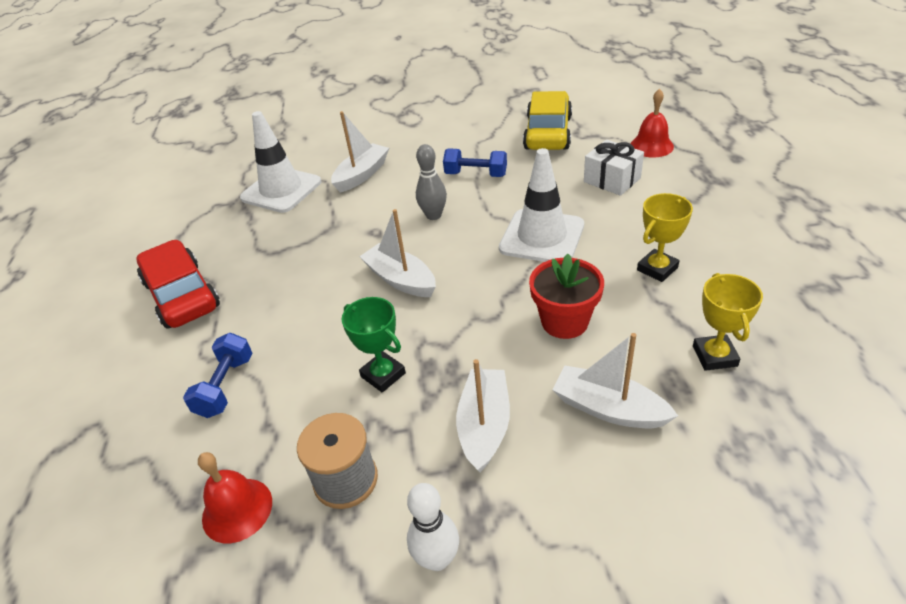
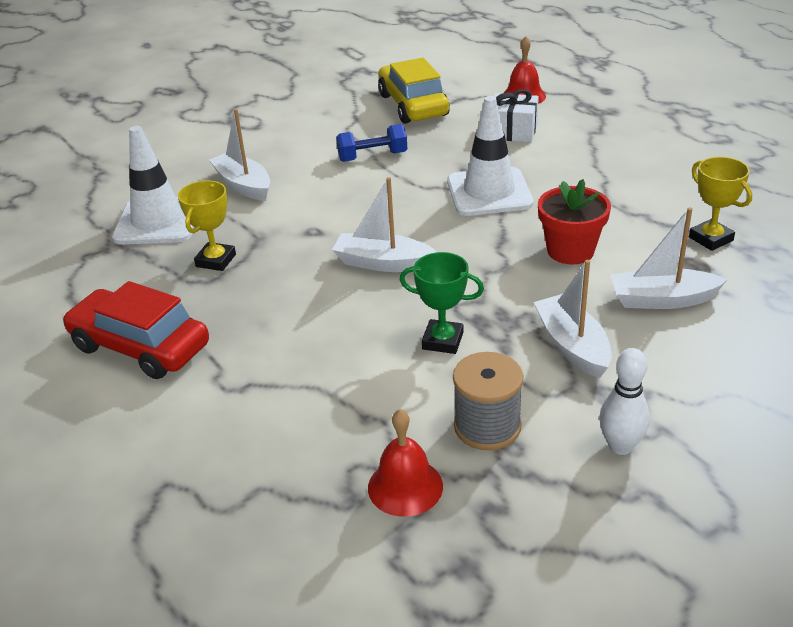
camera: 30 degrees left, 5 degrees down
blue dumbbell [183,333,253,418] -> none
white boat [331,111,389,193] -> white boat turned 45 degrees counterclockwise [209,109,270,201]
grey bowling pin [416,144,447,220] -> none
yellow trophy [637,193,693,282] -> yellow trophy moved to [178,180,236,271]

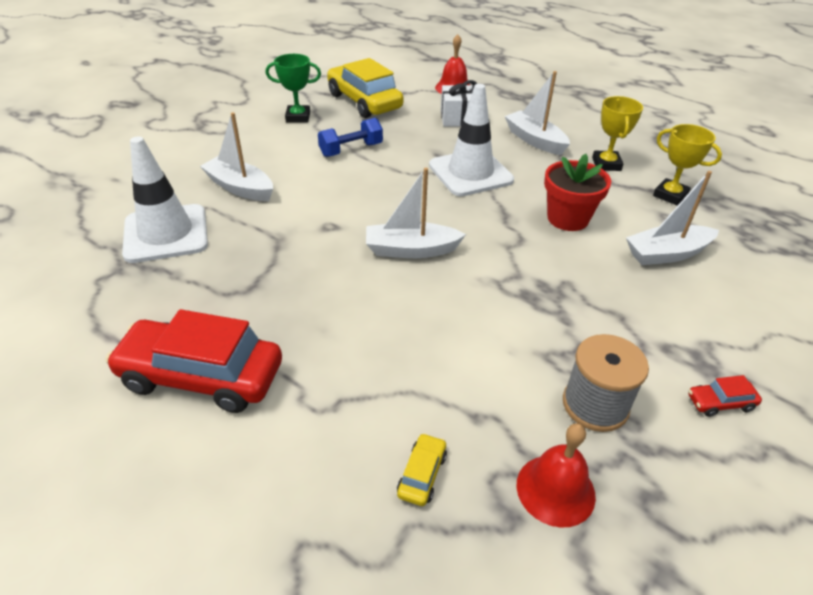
camera: 20 degrees left, 5 degrees up
yellow trophy [178,180,236,271] -> yellow trophy moved to [592,96,643,171]
green trophy [400,252,484,354] -> green trophy moved to [266,54,321,123]
white boat [534,260,612,378] -> white boat moved to [505,71,570,155]
white bowling pin [599,348,650,455] -> red car [688,375,762,417]
none -> yellow car [397,433,447,506]

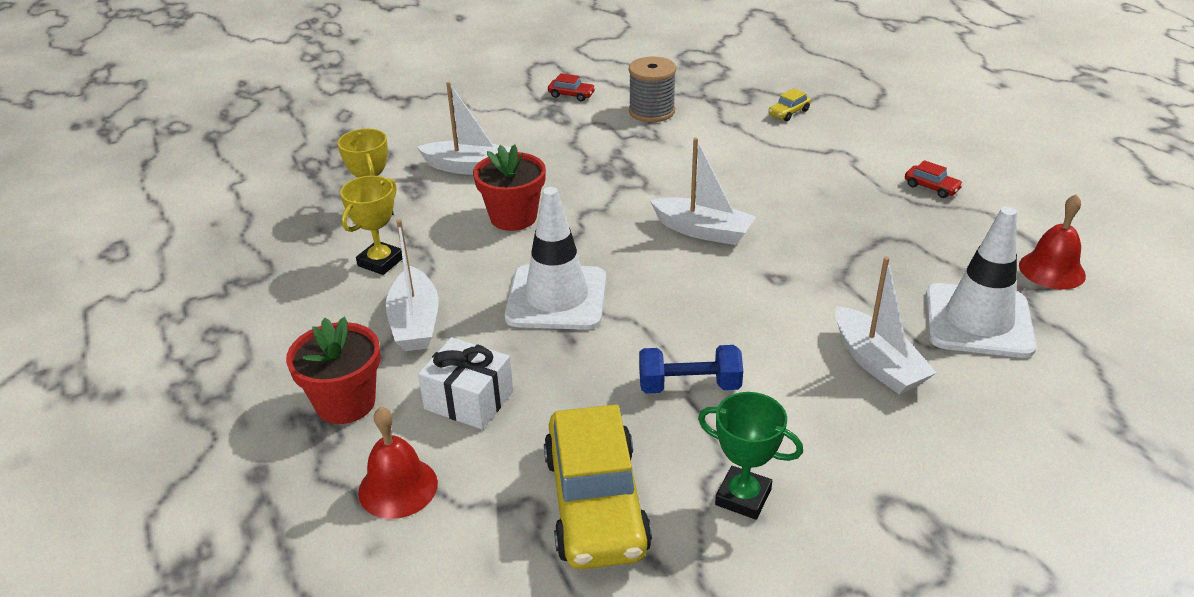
camera: 150 degrees left, 5 degrees down
red car [105,309,282,413] -> red car [905,160,963,198], size x0.41
red bell [516,424,596,528] -> red bell moved to [1019,194,1086,290]
none -> red flower pot [286,317,381,424]

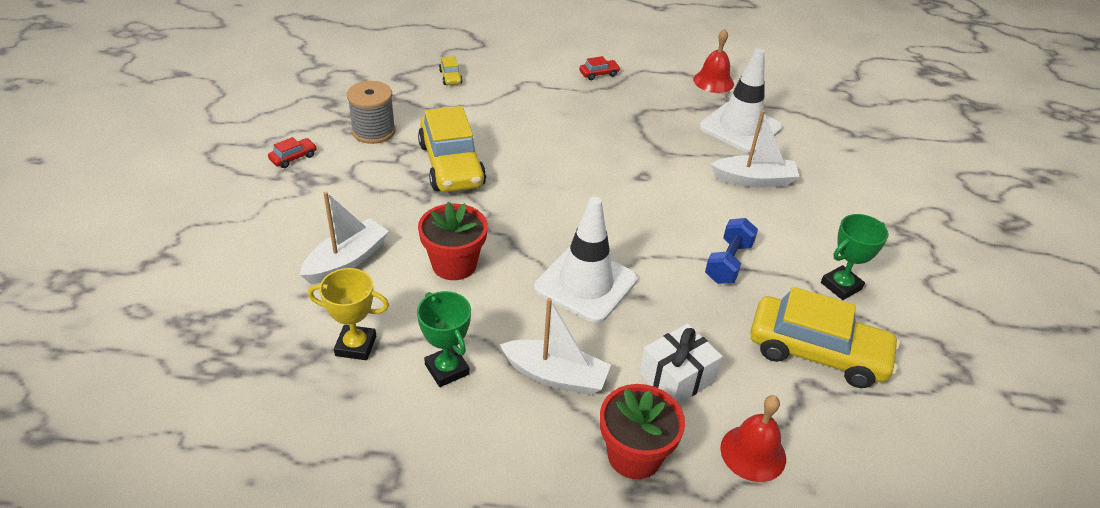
camera: 65 degrees left, 5 degrees up
yellow trophy [340,176,402,275] -> green trophy [417,291,471,387]
white boat [650,138,756,245] -> none
none -> yellow car [418,106,486,192]

